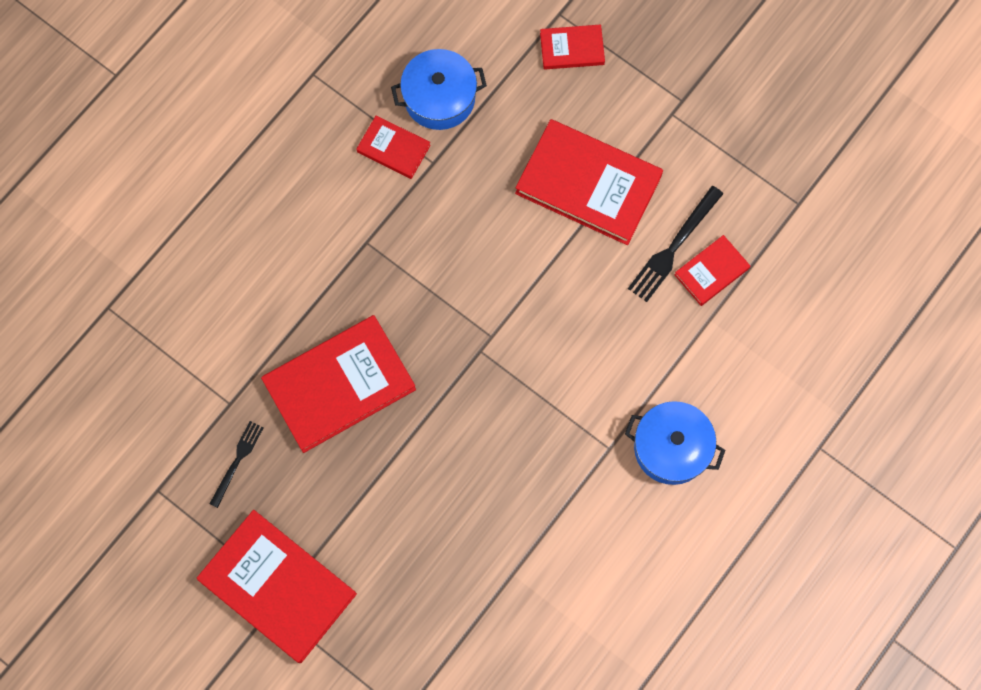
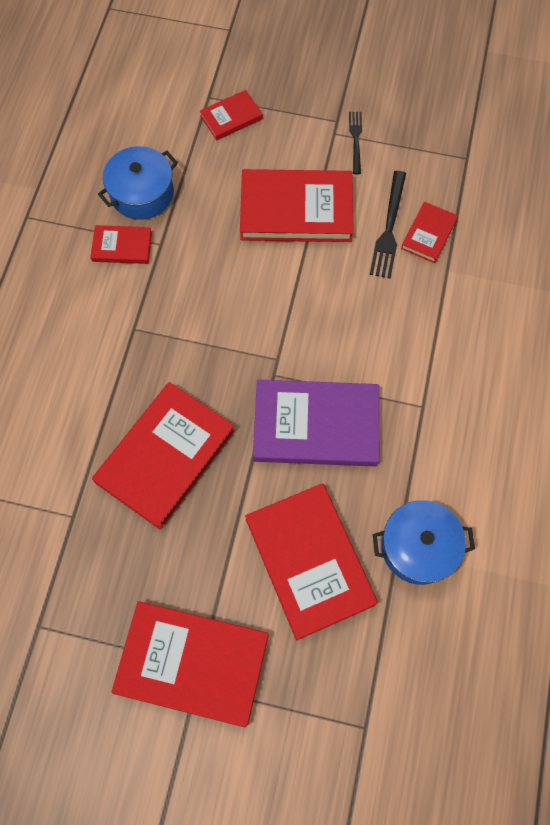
camera: 25 degrees left, 5 degrees down
black fork [209,421,264,508] -> black fork moved to [349,112,362,174]
blue pot [625,401,725,485] -> blue pot moved to [373,500,475,585]
none -> red book [245,483,378,640]
none -> purple book [253,379,379,467]

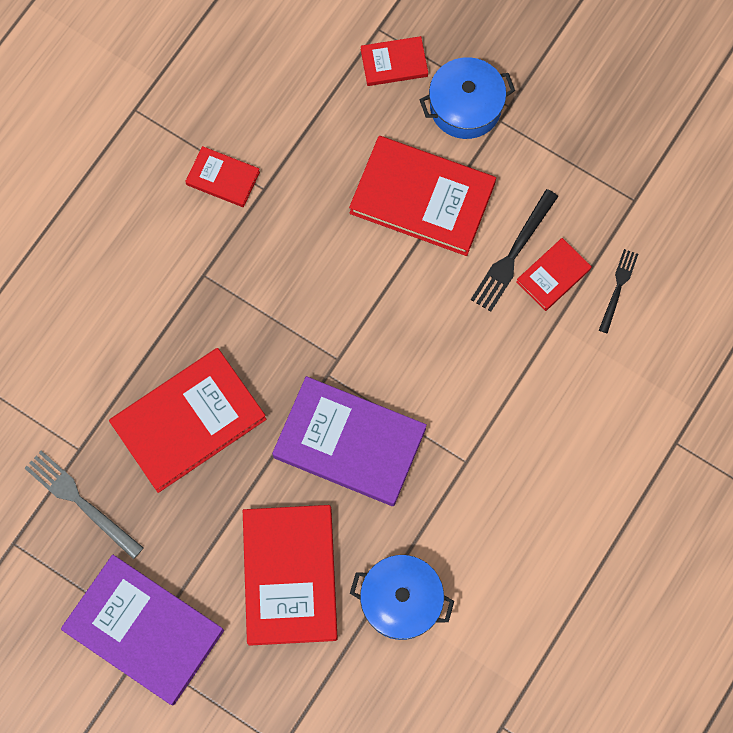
camera: 20 degrees right, 5 degrees up
blue pot [98,146,178,220] -> blue pot moved to [420,57,515,139]
red book [112,601,269,727] -> purple book [61,555,224,705]
black fork [349,112,362,174] -> black fork moved to [599,249,638,333]
none -> grey fork [24,451,143,559]

